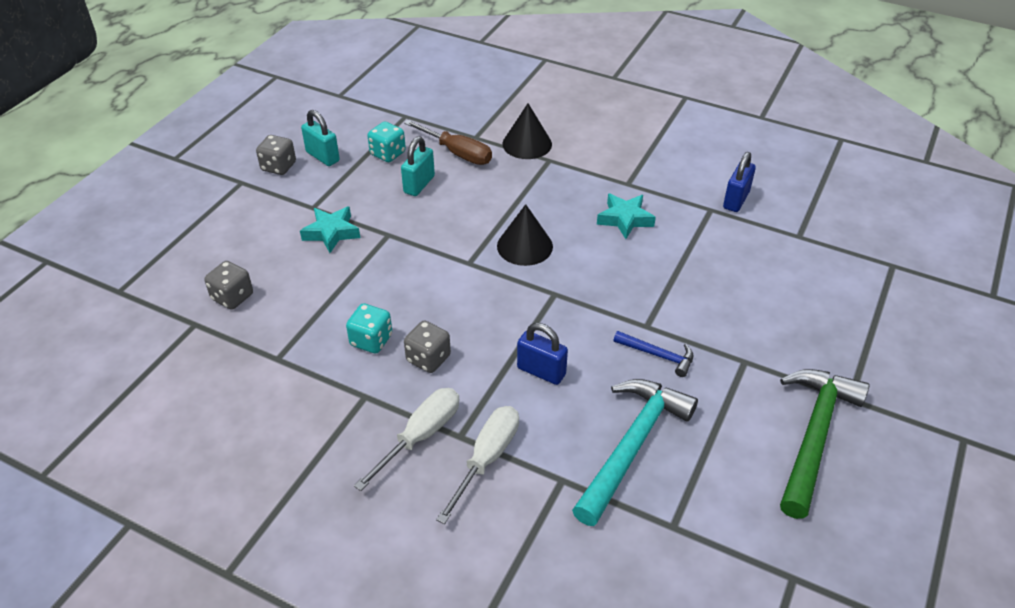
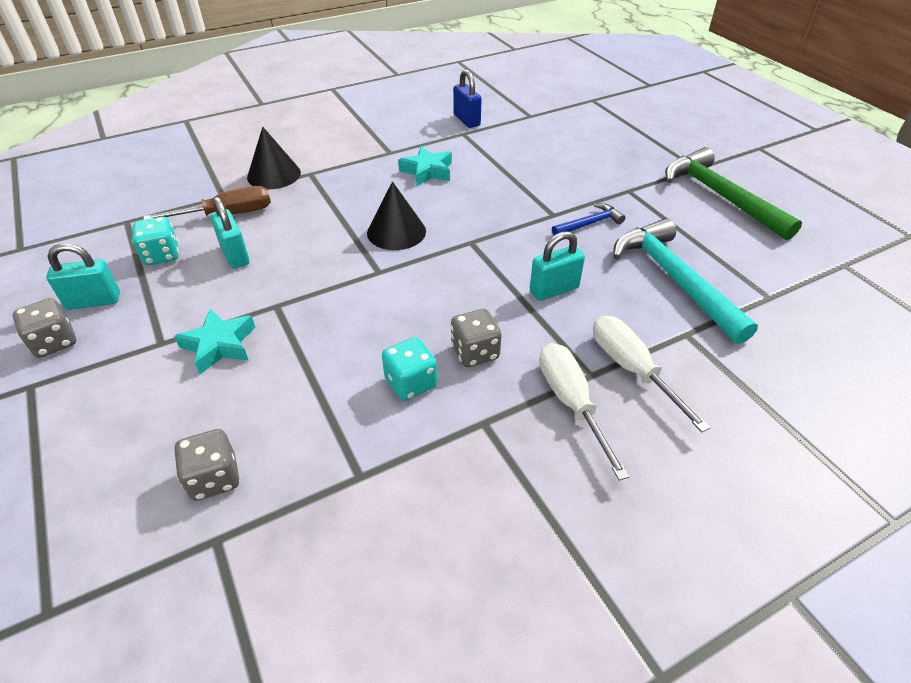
camera: 55 degrees left, 0 degrees up
blue padlock [517,323,568,385] -> turquoise padlock [530,231,585,301]

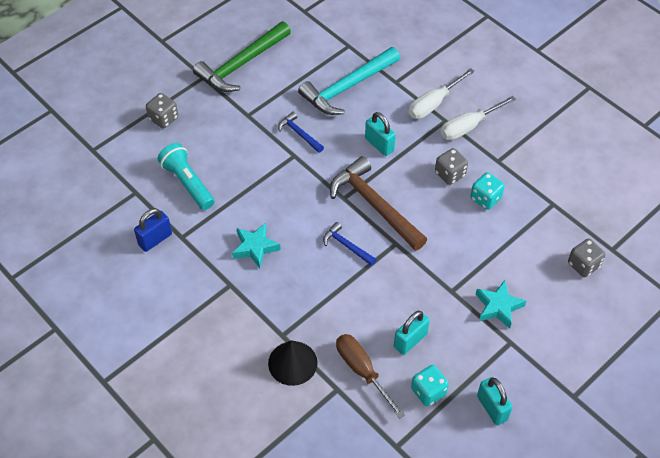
camera: 105 degrees left, 10 degrees up
grey dice [12,298,76,358] -> grey dice moved to [146,93,178,128]
black cone [367,181,426,250] -> blue hammer [323,222,376,266]
none -> turquoise flashlight [158,143,215,210]
none -> brown hammer [330,156,427,251]

